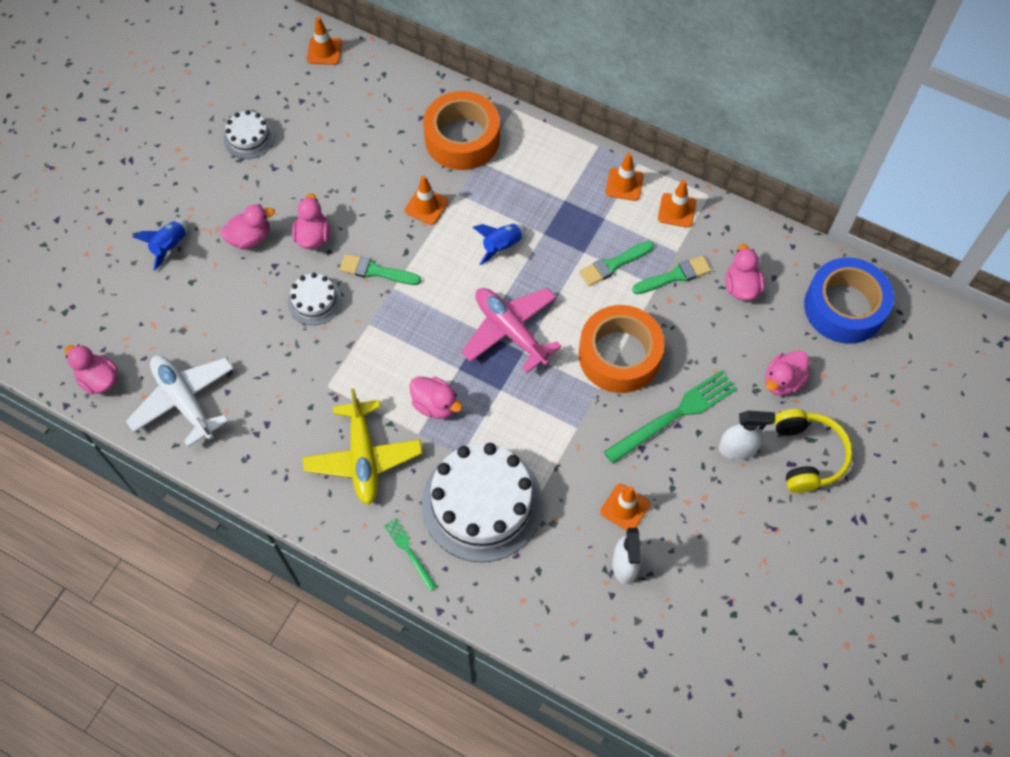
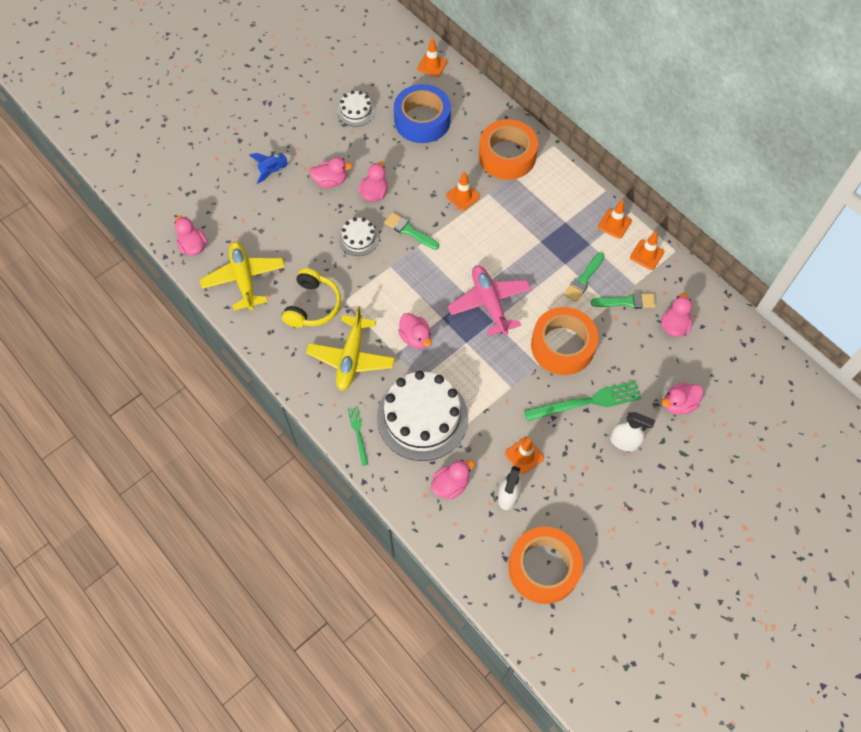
camera: 20 degrees right, 0 degrees up
white plane [126,355,234,447] -> yellow plane [199,241,285,311]
blue rocket [473,224,527,265] -> none
green brush [579,241,654,286] -> green brush turned 45 degrees counterclockwise [564,253,604,302]
yellow headphones [774,409,853,493] -> yellow headphones moved to [282,268,341,328]
blue tape [804,257,894,344] -> blue tape moved to [394,84,451,143]
none -> pink duck [431,460,475,499]
none -> orange tape [508,527,583,604]

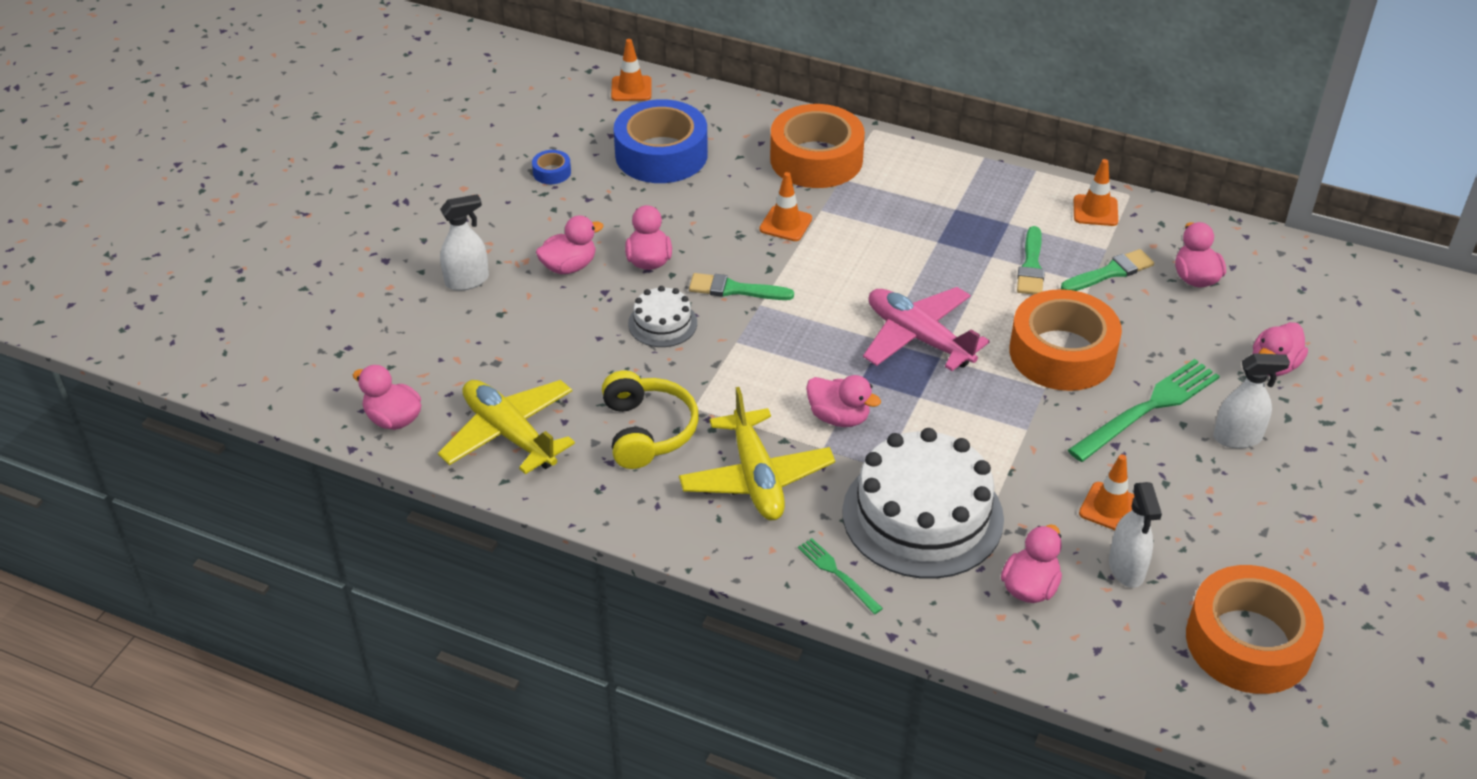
camera: 25 degrees left, 20 degrees down
blue rocket [249,153,293,184] -> white spray bottle [440,194,489,291]
white cake [338,91,375,126] -> blue tape [532,150,571,184]
orange traffic cone [598,200,632,239] -> none

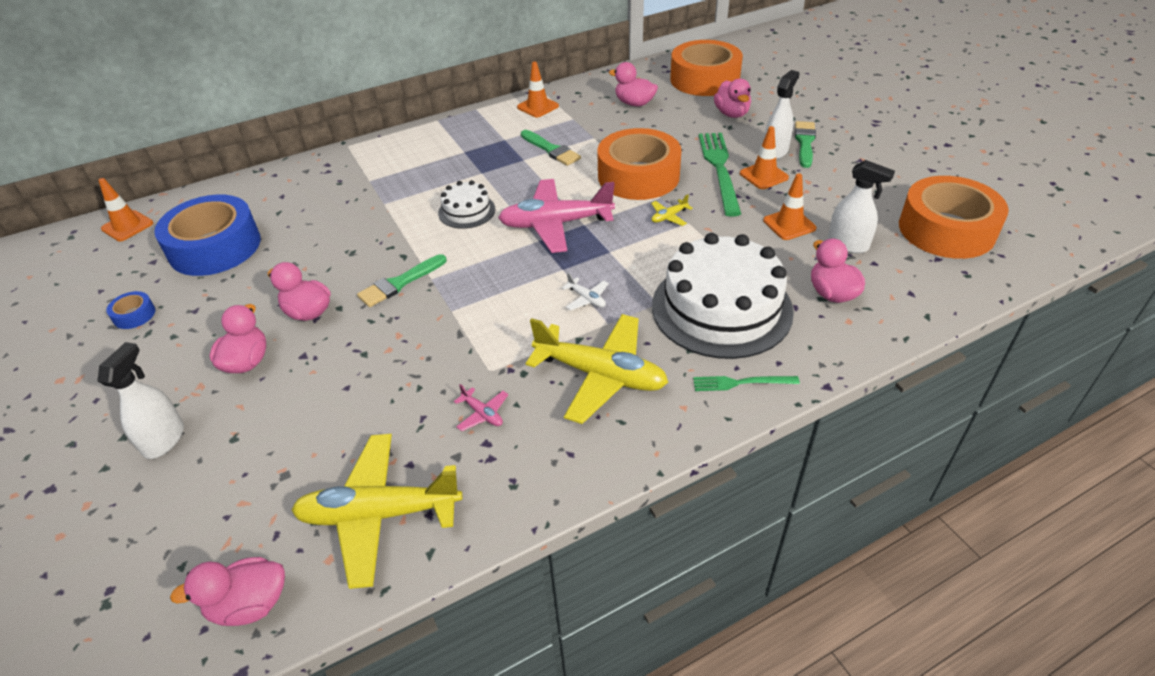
camera: 50 degrees left, 0 degrees up
yellow headphones [602,370,699,469] -> pink plane [454,384,508,431]
white cake [628,286,697,347] -> white cake moved to [438,180,495,229]
orange traffic cone [759,172,812,241] -> orange traffic cone moved to [740,126,789,189]
orange tape [770,104,865,188] -> orange tape moved to [670,40,743,96]
pink duck [806,375,881,427] -> white plane [562,273,609,311]
green brush [1061,249,1154,291] -> green brush moved to [795,121,816,168]
none -> yellow plane [651,194,693,226]

